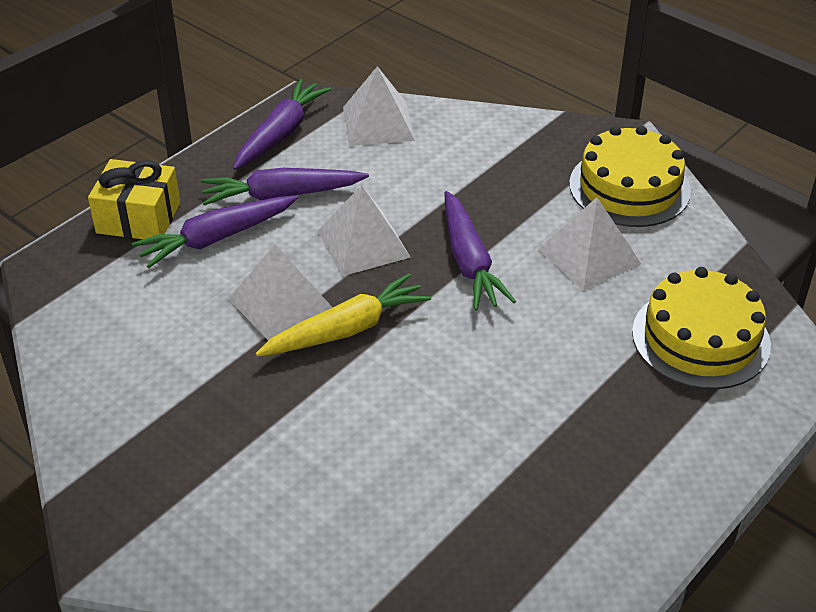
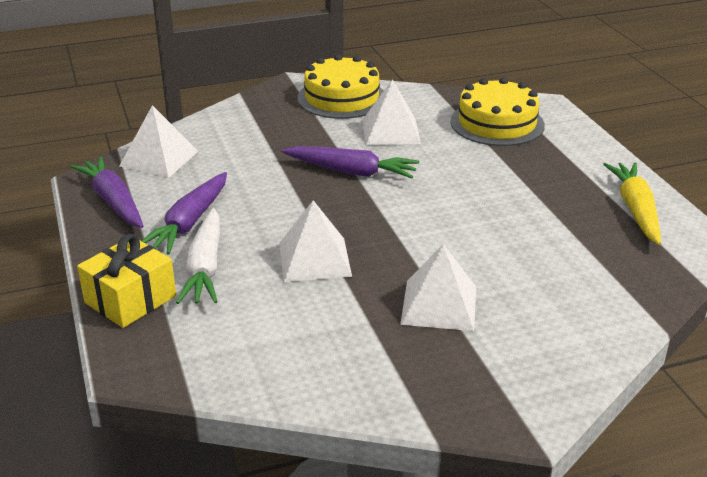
camera: 60 degrees left, 10 degrees down
purple carrot [132,195,298,268] -> white carrot [176,208,220,304]
yellow carrot [255,273,431,356] -> yellow carrot moved to [603,163,661,245]
white pyramid [318,185,411,276] -> white pyramid moved to [400,244,476,331]

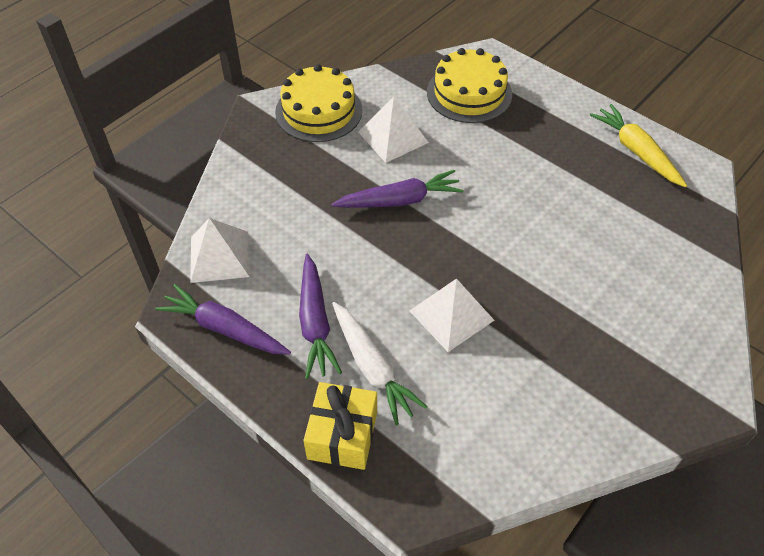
camera: 30 degrees left, 20 degrees up
white pyramid [400,244,476,331] -> none

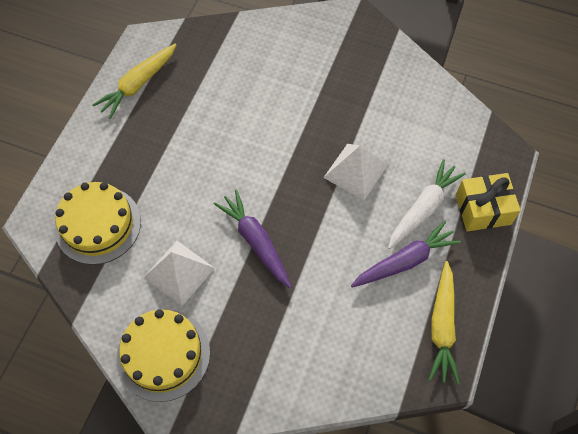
camera: 110 degrees left, 10 degrees up
purple carrot [155,284,291,355] -> yellow carrot [429,261,460,384]
white pyramid [190,218,250,283] -> none

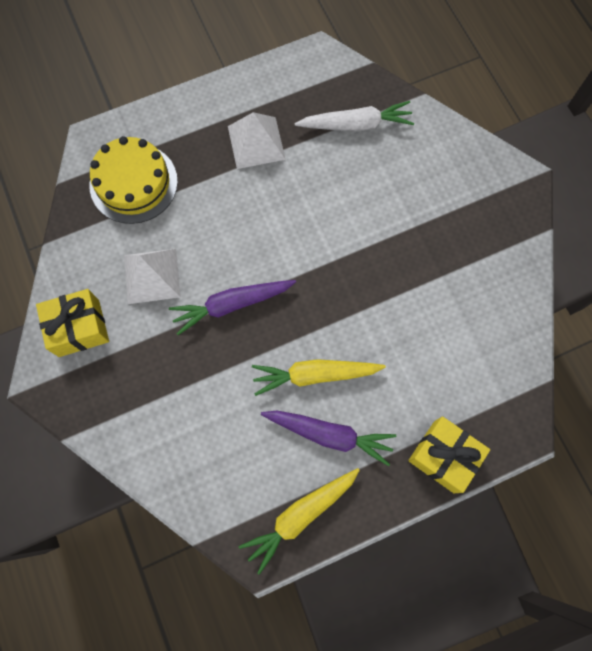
camera: 45 degrees right, 10 degrees up
yellow carrot [93,44,177,119] -> yellow carrot moved to [252,359,386,396]
yellow cake [117,309,210,402] -> yellow gift [36,289,109,357]
purple carrot [214,190,292,288] -> purple carrot turned 120 degrees counterclockwise [169,280,296,335]
white pyramid [323,144,388,200] -> white pyramid moved to [228,112,286,169]
white carrot [388,159,466,249] -> white carrot moved to [295,101,414,132]

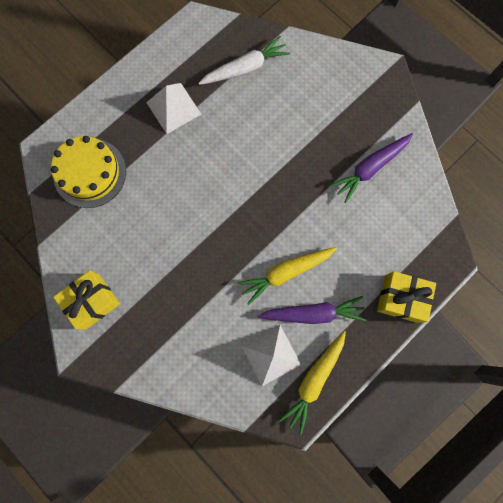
camera: 20 degrees left, 5 degrees up
white pyramid [124,249,181,304] -> white pyramid moved to [241,325,301,386]
purple carrot [169,280,296,335] -> purple carrot moved to [330,133,413,203]

